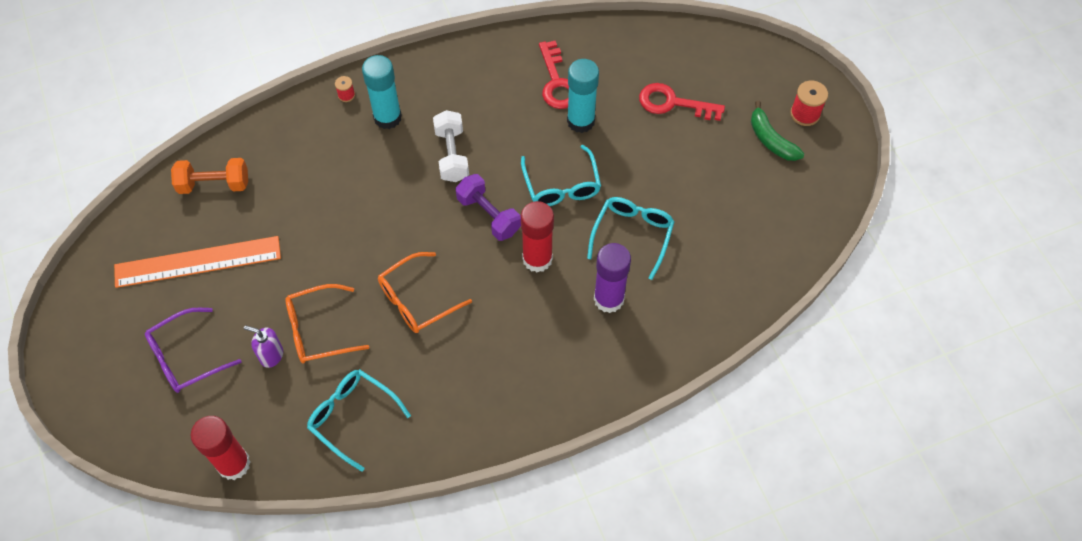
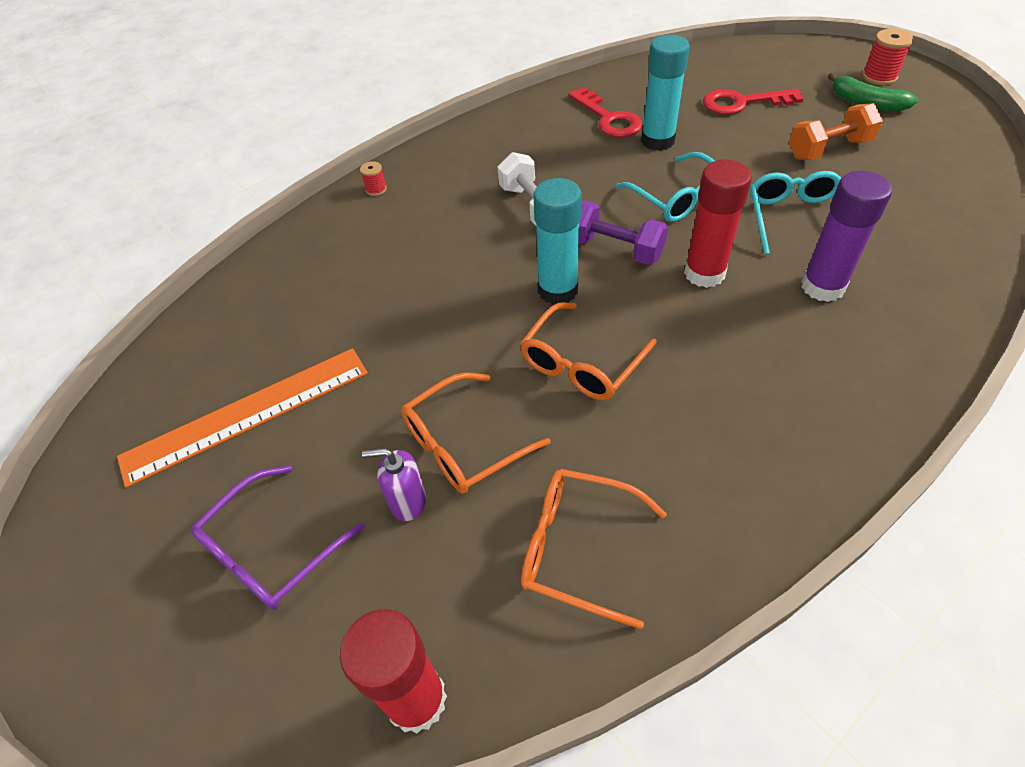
camera: 15 degrees left, 10 degrees down
orange dumbbell [171,158,248,194] -> orange dumbbell moved to [789,103,883,160]
turquoise glasses [307,369,411,472] -> orange glasses [521,469,667,629]
turquoise glue stick [362,55,402,129] -> turquoise glue stick moved to [533,178,582,305]

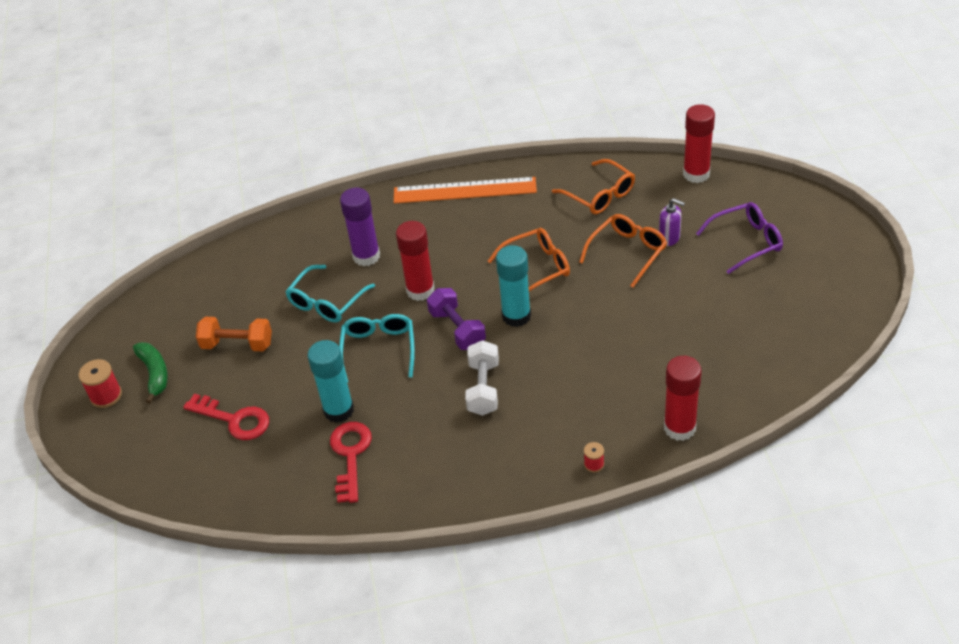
camera: 150 degrees left, 5 degrees down
orange ruler [117,348,368,488] -> orange ruler moved to [394,177,537,204]
orange glasses [401,372,551,494] -> orange glasses turned 45 degrees counterclockwise [579,214,667,288]
none -> red glue stick [664,356,702,441]

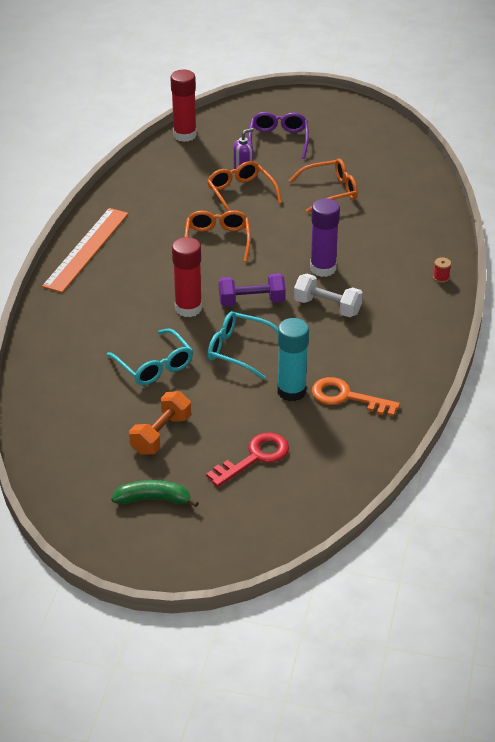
camera: 70 degrees left, 5 degrees down
red spool [79,359,122,408] -> none
red key [330,422,372,503] -> orange key [312,377,400,417]
purple glue stick [340,188,380,266] -> purple glue stick moved to [310,198,340,277]
turquoise glue stick [496,245,531,327] -> none
orange glasses [552,159,635,214] -> orange glasses moved to [289,158,358,213]
red glue stick [664,356,702,441] -> none

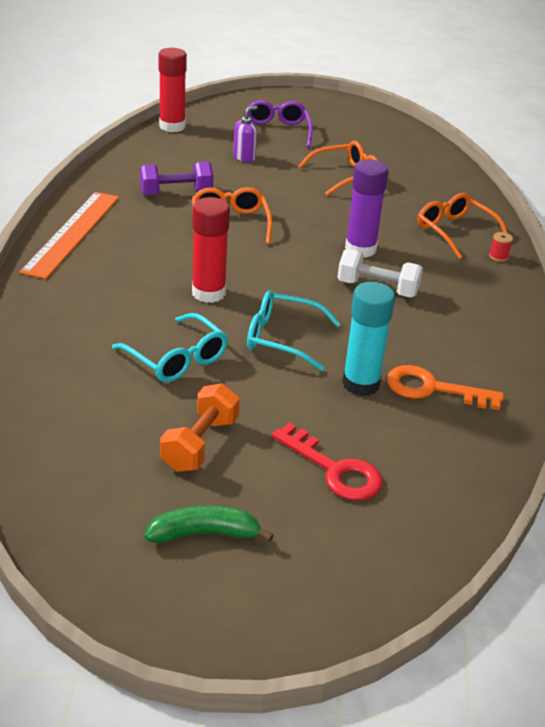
camera: 10 degrees left, 5 degrees down
red key [206,432,289,487] -> red key turned 90 degrees clockwise [272,423,383,501]
orange glasses [207,161,282,211] -> orange glasses moved to [417,193,508,259]
purple dumbbell [219,273,286,307] -> purple dumbbell moved to [140,161,213,195]

